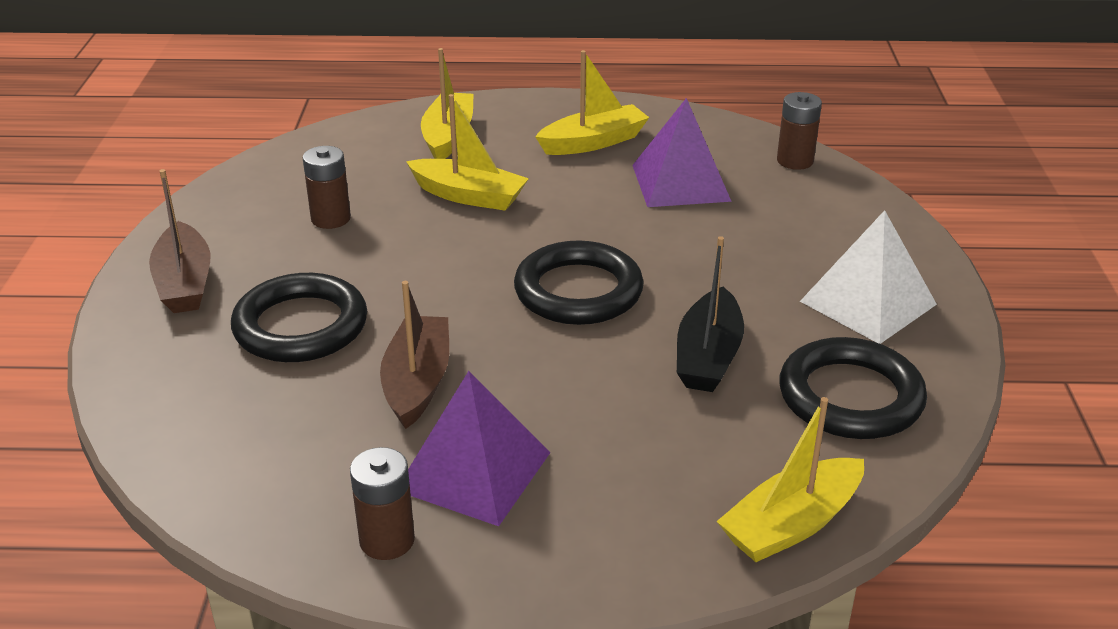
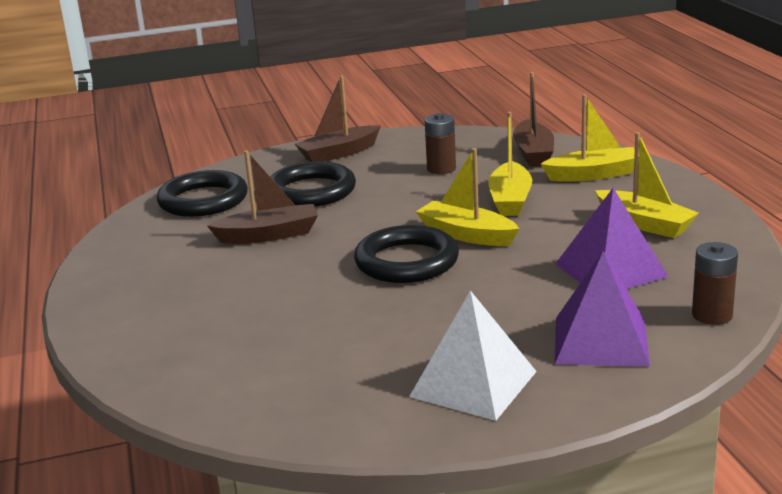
camera: 75 degrees right, 10 degrees down
brown battery [350,447,415,560] -> none
purple pyramid [408,371,550,526] -> purple pyramid moved to [555,251,650,367]
black boat [677,236,744,392] -> none
yellow boat [716,397,864,562] -> yellow boat moved to [416,148,519,246]
black ring [779,337,927,439] -> black ring moved to [157,170,248,217]
none -> brown boat [513,72,554,167]

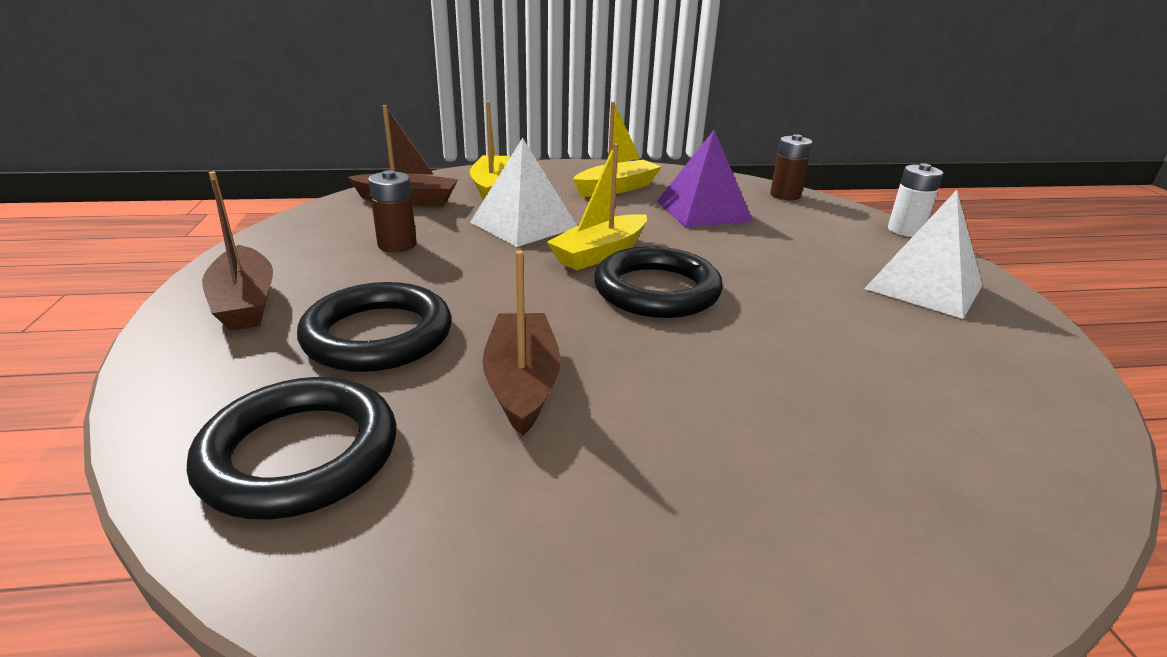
camera: 85 degrees left, 5 degrees up
yellow boat [488,112,532,216] -> white pyramid [470,138,577,247]
purple pyramid [555,251,650,367] -> none
none -> white battery [888,163,943,237]

